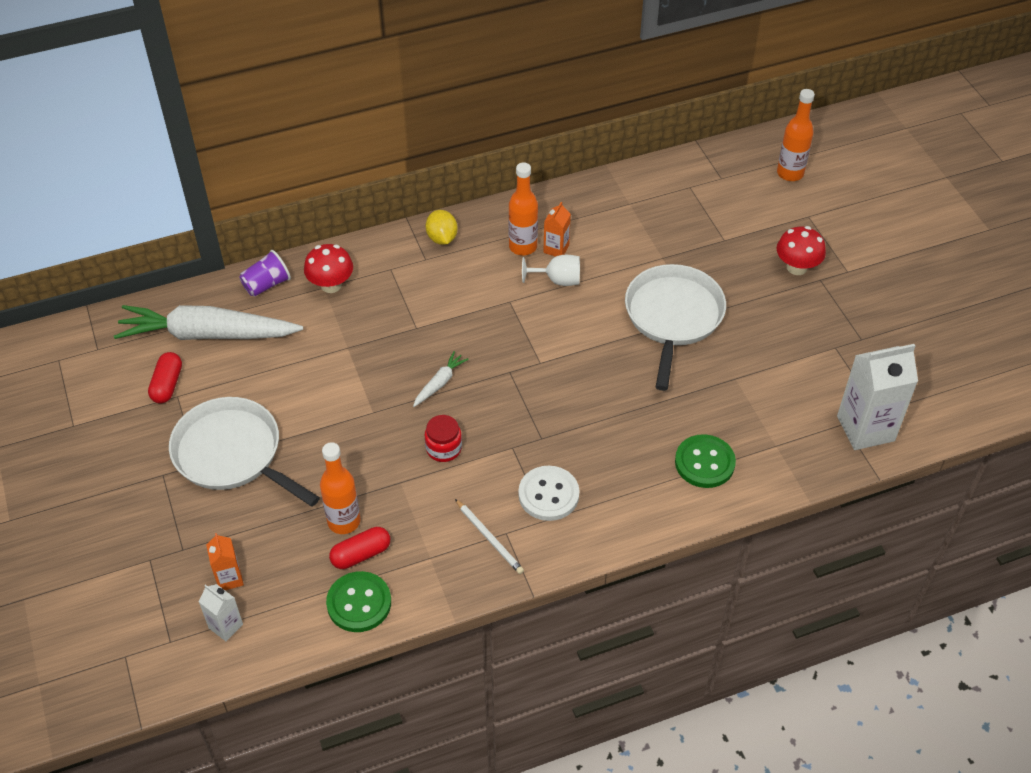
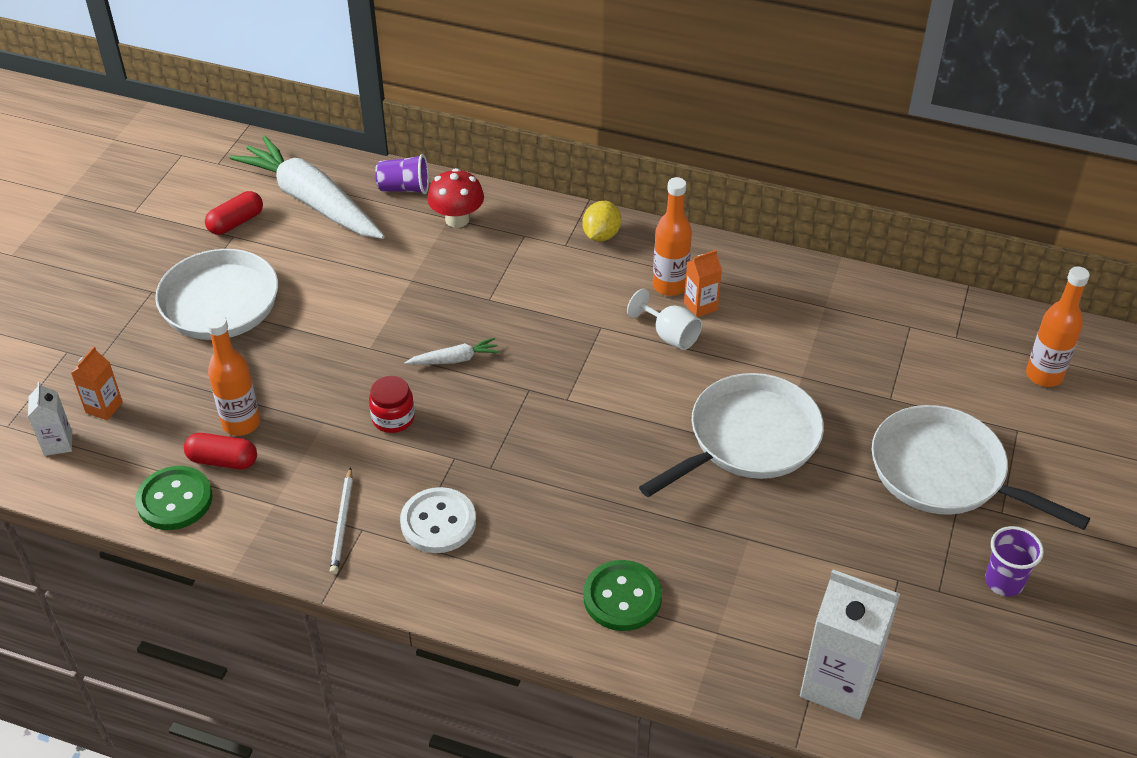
camera: 40 degrees right, 5 degrees down
red mushroom [776,226,826,275] -> white pan [872,405,1090,530]
none -> purple cup [985,526,1044,597]

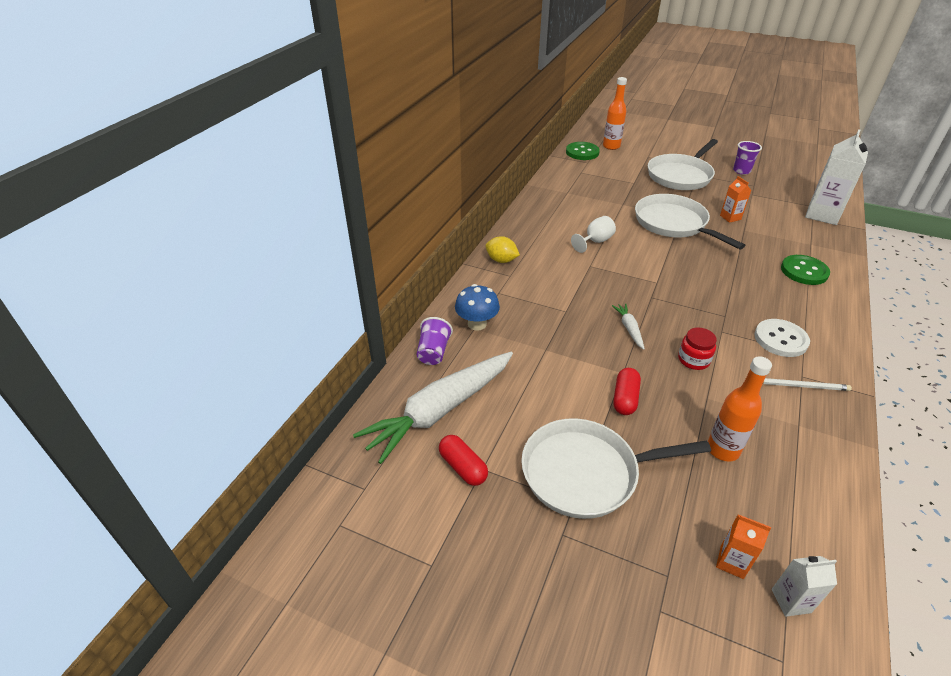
camera: 85 degrees left, 5 degrees down
green button [135,466,213,530] -> green button moved to [566,142,600,160]
red capsule [184,433,257,469] -> red capsule moved to [613,368,641,415]
red mushroom [427,168,484,228] -> blue mushroom [455,284,500,331]
orange bottle [653,177,692,296] -> none
orange carton [684,250,722,317] -> orange carton moved to [720,176,752,223]

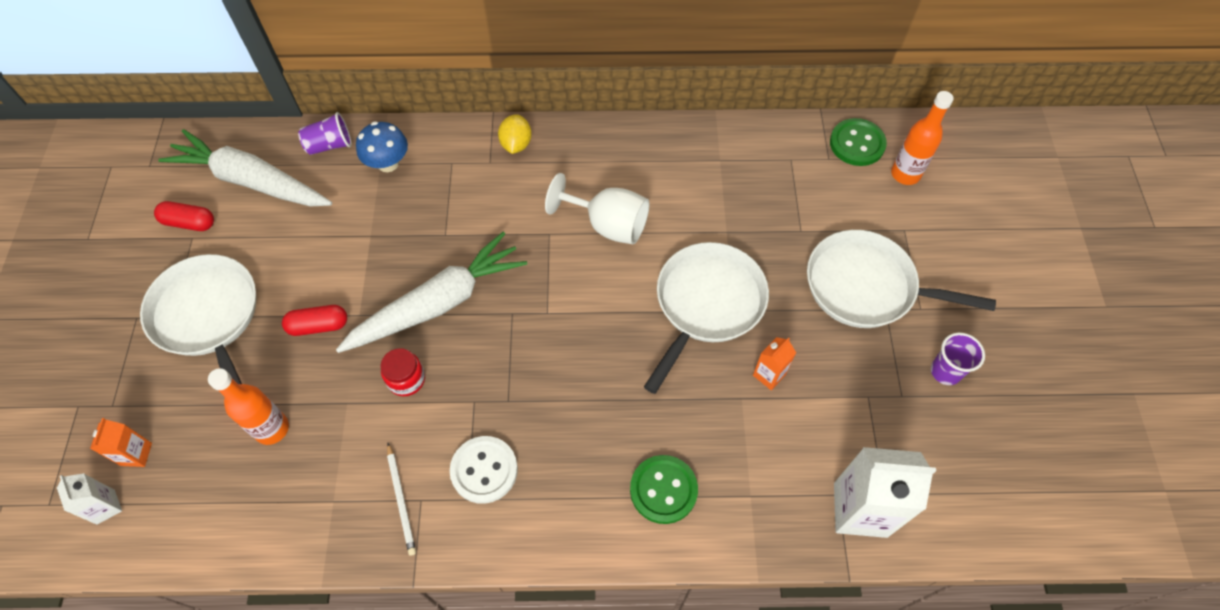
camera: 65 degrees right, 20 degrees up
red capsule [439,435,488,486] -> red capsule turned 75 degrees clockwise [154,201,214,231]
white goblet [571,216,616,253] -> white goblet [545,173,649,244], size x1.54
white carrot [612,303,645,350] -> white carrot [336,232,527,353], size x2.40

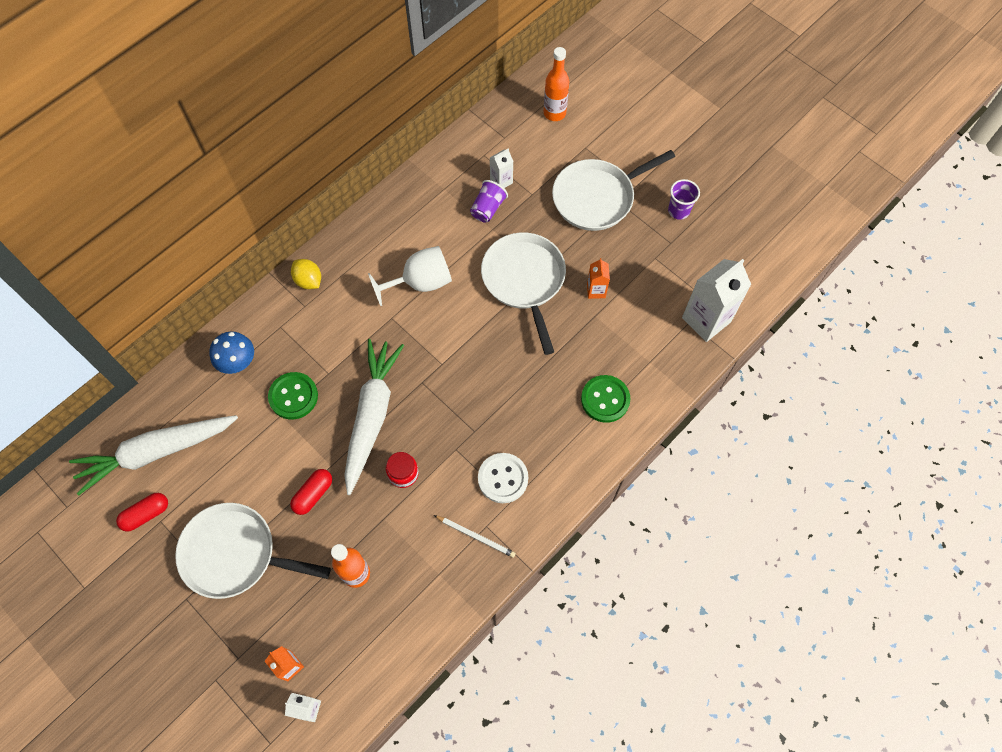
camera: 45 degrees left, 5 degrees up
purple cup [298,112,352,155] -> purple cup moved to [470,180,508,222]
green button [830,118,887,166] -> green button moved to [268,372,318,419]
none -> white carton [490,148,513,188]

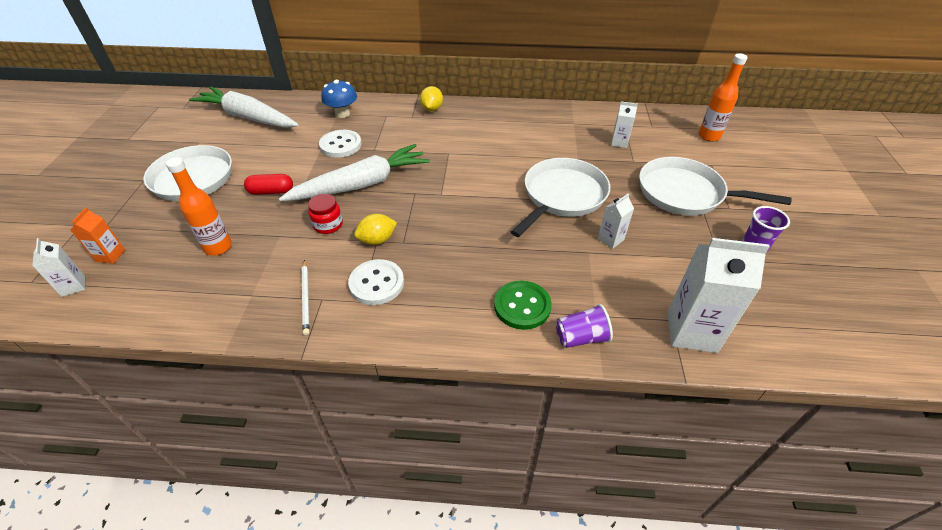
camera: 50 degrees right, 20 degrees down
red capsule [116,493,168,532] -> none
green button [268,372,318,419] -> white button [319,130,362,158]
white goblet [368,246,452,306] -> none
purple cup [470,180,508,222] -> purple cup moved to [556,304,613,348]
orange carton [587,258,610,299] -> white carton [598,193,634,249]
none -> yellow lemon [354,214,397,245]

